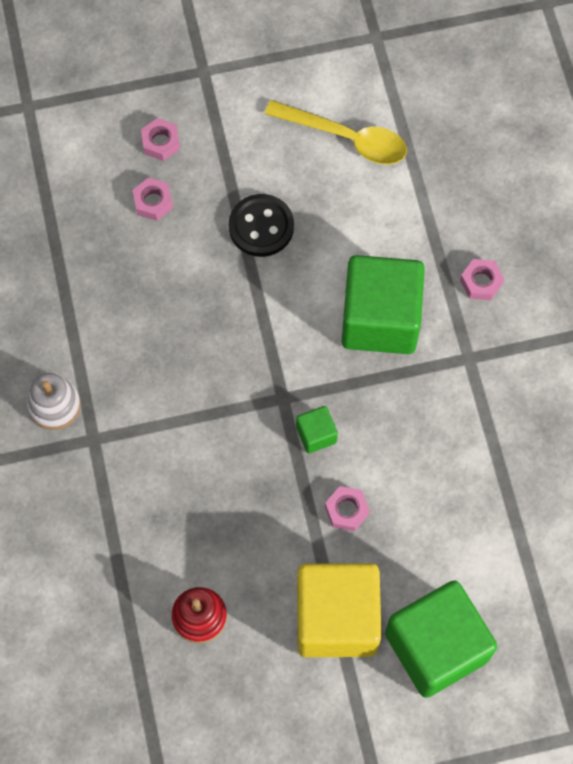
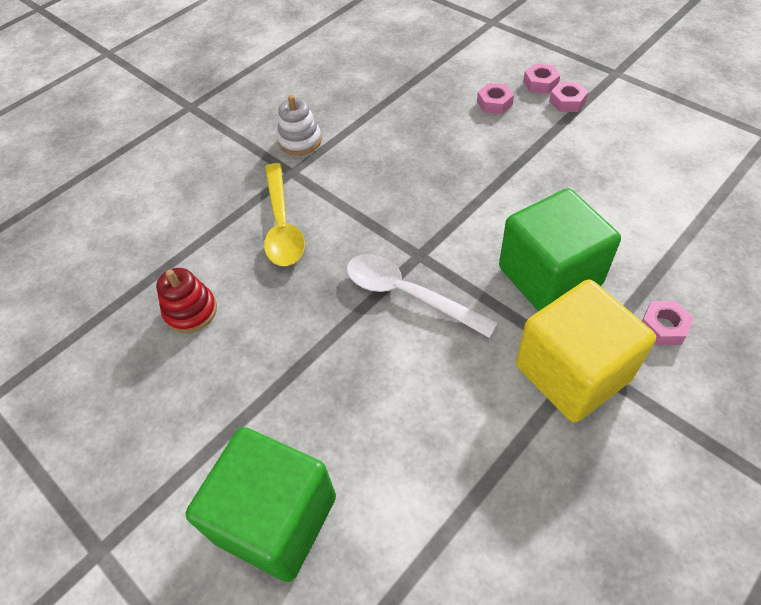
camera: 60 degrees right, 15 degrees down
black button [229,194,294,257] -> none
yellow spoon [265,100,407,164] -> yellow spoon moved to [264,163,305,266]
green cube [296,406,338,454] -> white spoon [347,254,498,338]
yellow cube [297,563,381,657] -> yellow cube moved to [516,279,656,422]
pink nut [325,486,370,531] -> pink nut moved to [549,82,588,112]

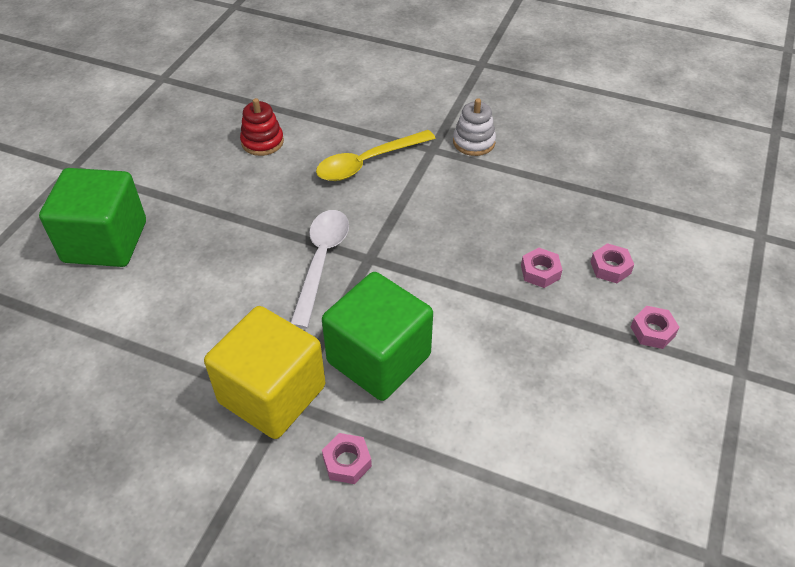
camera: 65 degrees right, 5 degrees down
pink nut [523,63,560,94] -> pink nut moved to [521,248,562,288]

